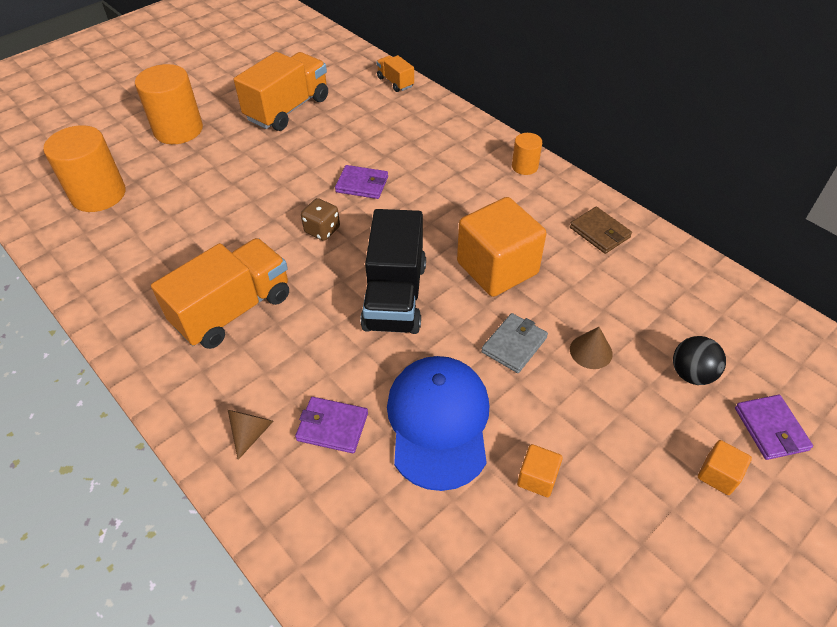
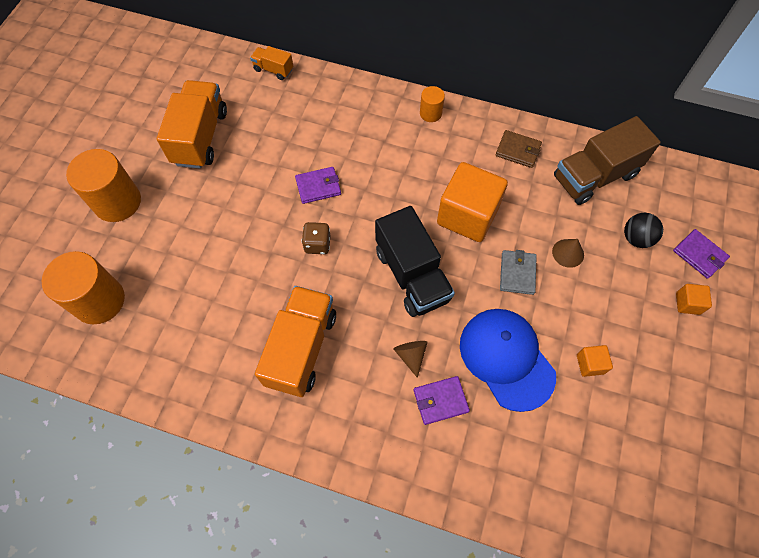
camera: 30 degrees left, 15 degrees up
brown cone [228,410,274,460] -> brown cone moved to [394,341,428,378]
none -> brown truck [554,116,661,205]

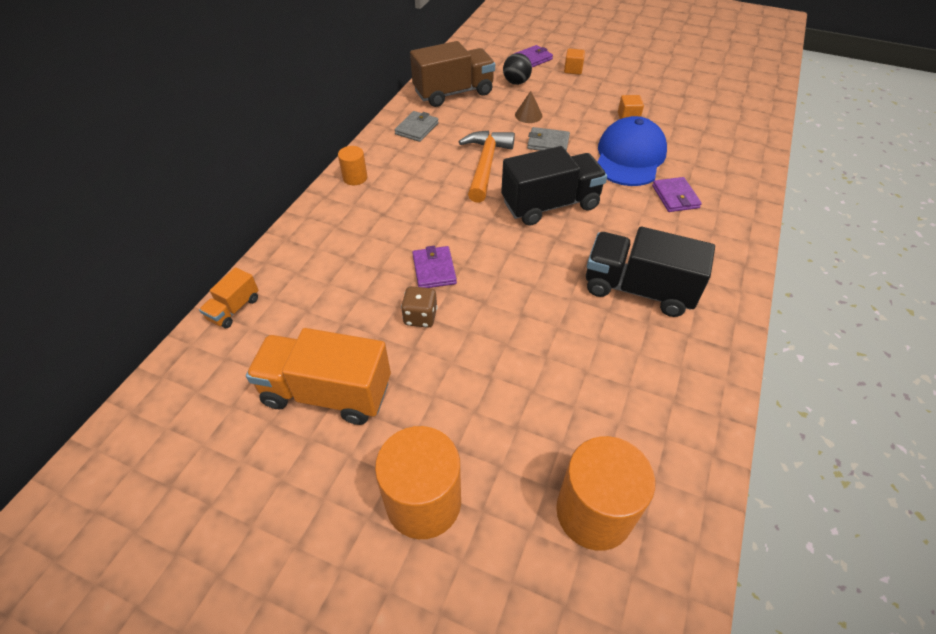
camera: 85 degrees left, 15 degrees down
orange truck [255,286,336,397] -> black truck [586,227,715,317]
brown dice [302,222,330,254] -> brown dice moved to [401,286,438,328]
brown cone [394,341,428,378] -> none
orange cube [437,162,508,242] -> orange hammer [459,131,515,203]
blue cap [460,309,556,412] -> blue cap turned 135 degrees clockwise [598,116,667,186]
brown wallet [495,130,542,168] -> grey wallet [394,111,439,142]
brown truck [554,116,661,205] -> brown truck turned 90 degrees counterclockwise [410,41,495,107]

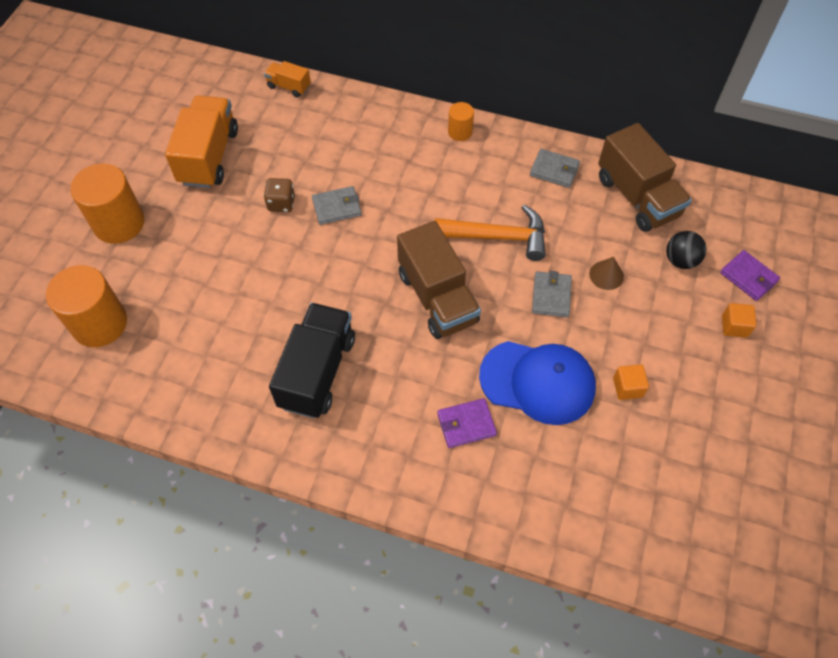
camera: 85 degrees right, 10 degrees up
purple wallet [412,246,457,288] -> grey wallet [312,186,362,225]
black truck [501,146,607,226] -> brown truck [397,221,481,339]

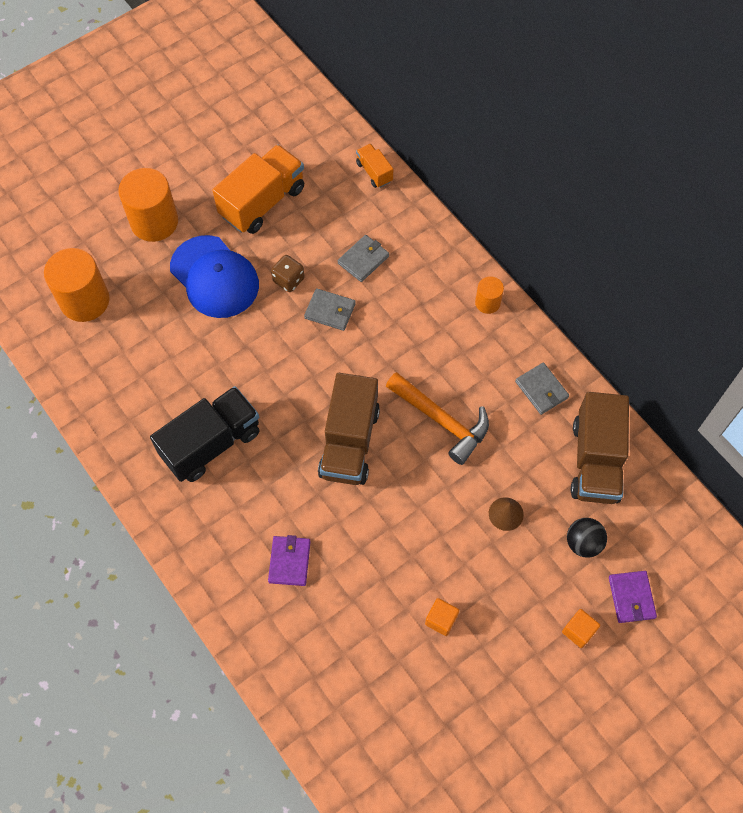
camera: 35 degrees right, 5 degrees up
purple wallet [437,398,497,448] -> purple wallet turned 75 degrees clockwise [268,535,311,586]
blue cap [479,341,596,425] -> blue cap moved to [170,235,259,318]
grey wallet [532,271,572,317] -> grey wallet moved to [338,235,389,282]

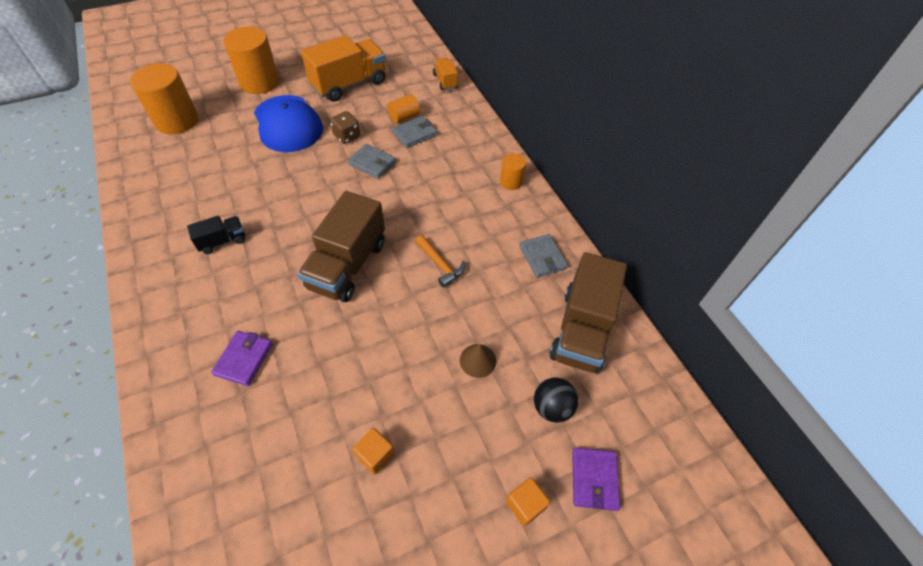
camera: 10 degrees right, 10 degrees down
black truck [150,386,260,482] -> black truck [187,216,245,254], size x0.49
orange hammer [386,372,489,465] -> orange hammer [415,235,465,287], size x0.58
none -> orange cylinder [387,94,420,124]

